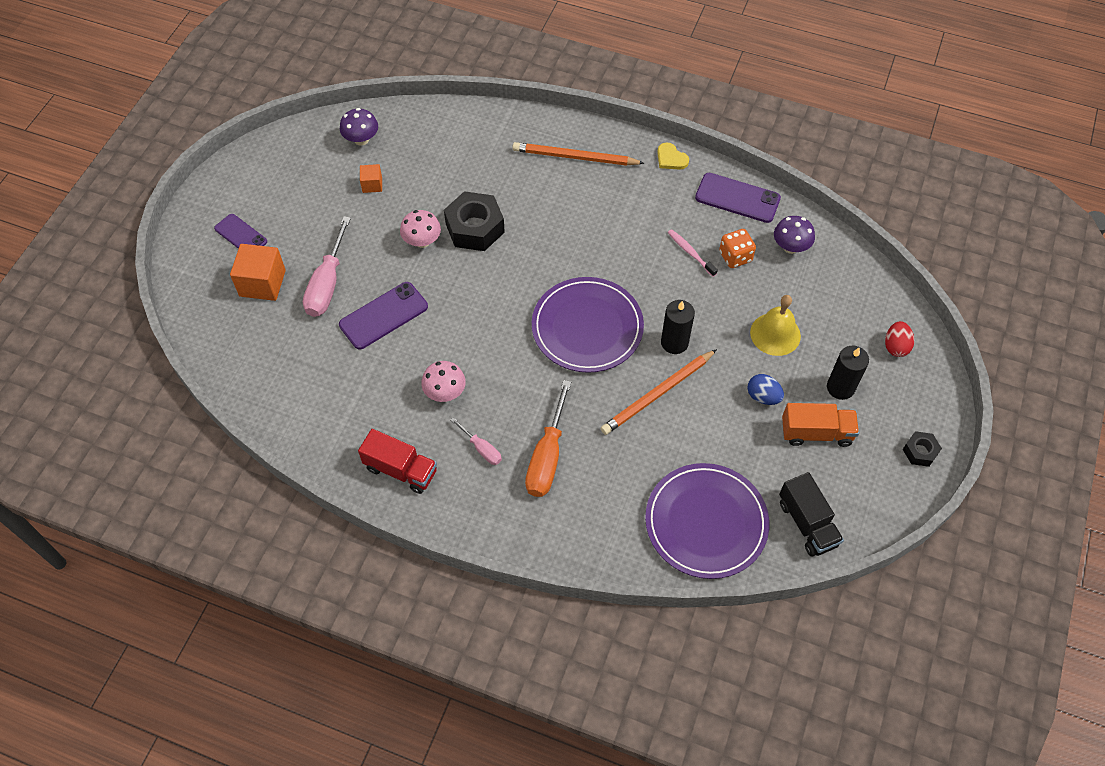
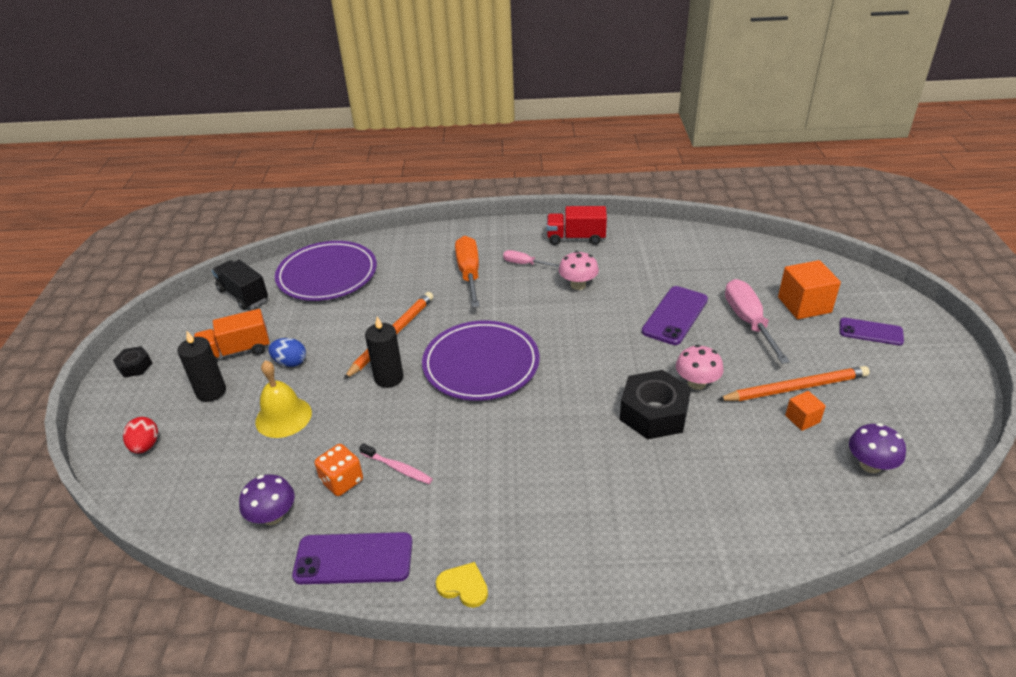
camera: 160 degrees right, 20 degrees down
orange pencil [512,142,644,166] -> orange pencil moved to [717,366,870,401]

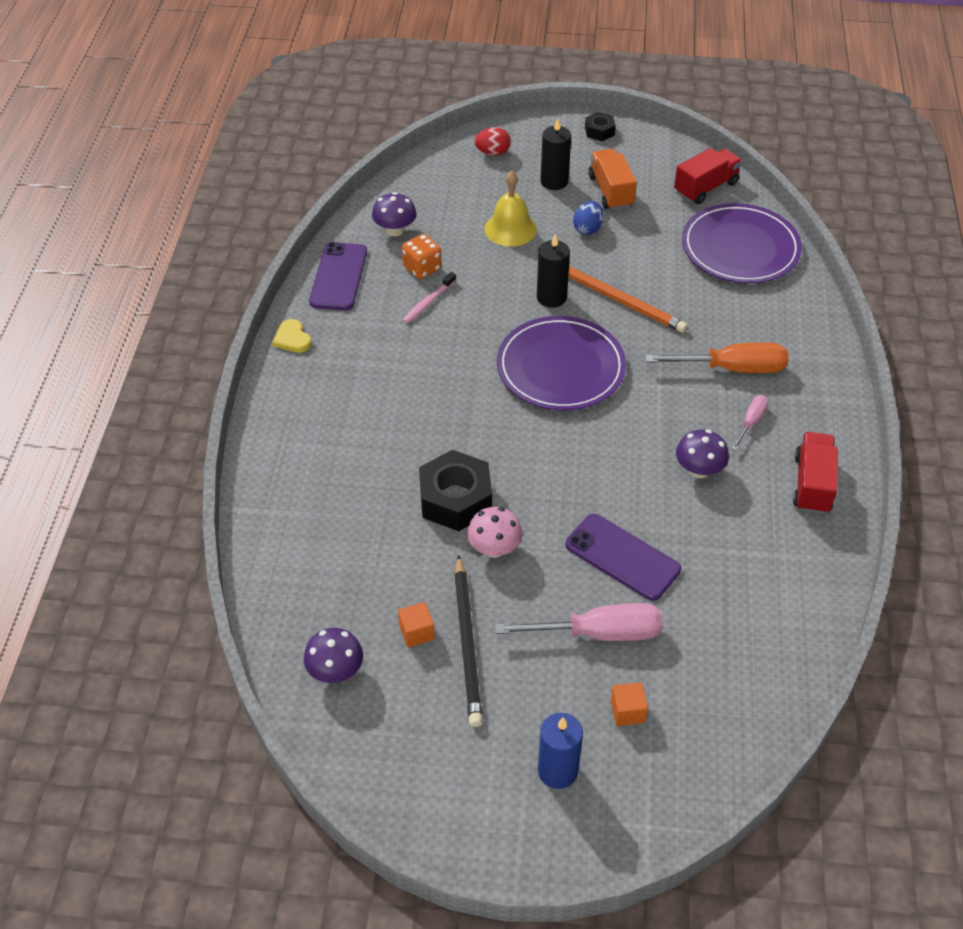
camera: 95 degrees right, 10 degrees up
black truck [212,260,268,310] -> red truck [674,148,742,204]
yellow heart [436,562,488,608] -> yellow heart turned 120 degrees clockwise [272,319,312,353]
pink mushroom [559,251,599,290] -> purple mushroom [676,429,729,478]
orange pencil [717,366,870,401] -> black pencil [454,554,483,727]
orange cube [778,260,841,319] -> orange cube [611,682,648,726], size x0.54
purple phone [840,318,904,345] -> blue candle [538,713,583,789]

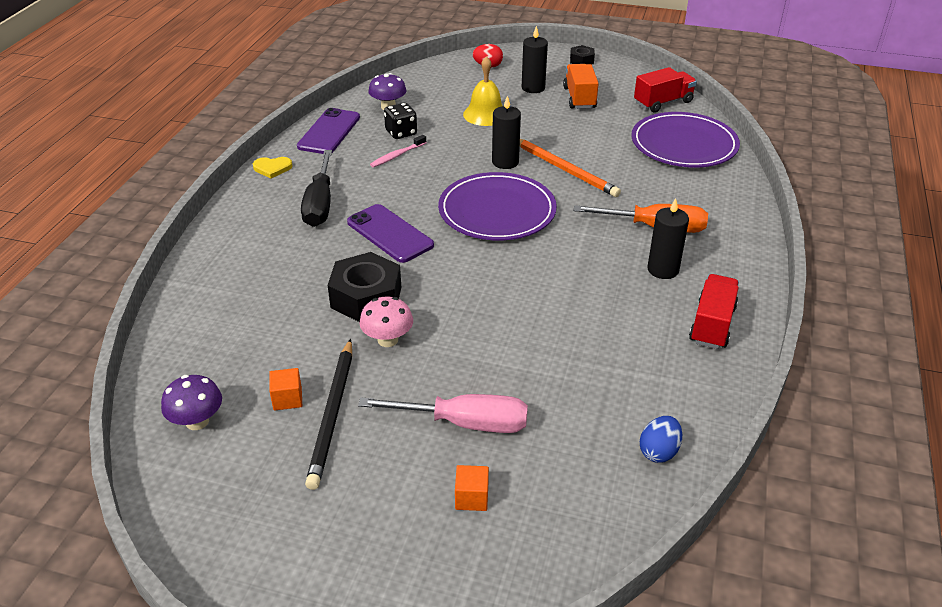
camera: 10 degrees right, 10 degrees down
yellow heart [272,319,312,353] -> yellow heart turned 75 degrees counterclockwise [253,157,293,179]
orange dice [402,234,442,279] -> black dice [384,103,417,139]
blue candle [538,713,583,789] -> none
purple phone [565,514,681,601] -> purple phone moved to [347,204,434,263]
blue egg [573,201,603,235] -> blue egg moved to [640,416,682,463]
purple mushroom [676,429,729,478] -> none
pink screwdriver [731,395,768,450] -> black candle [647,198,689,279]
none -> black screwdriver [301,150,332,227]

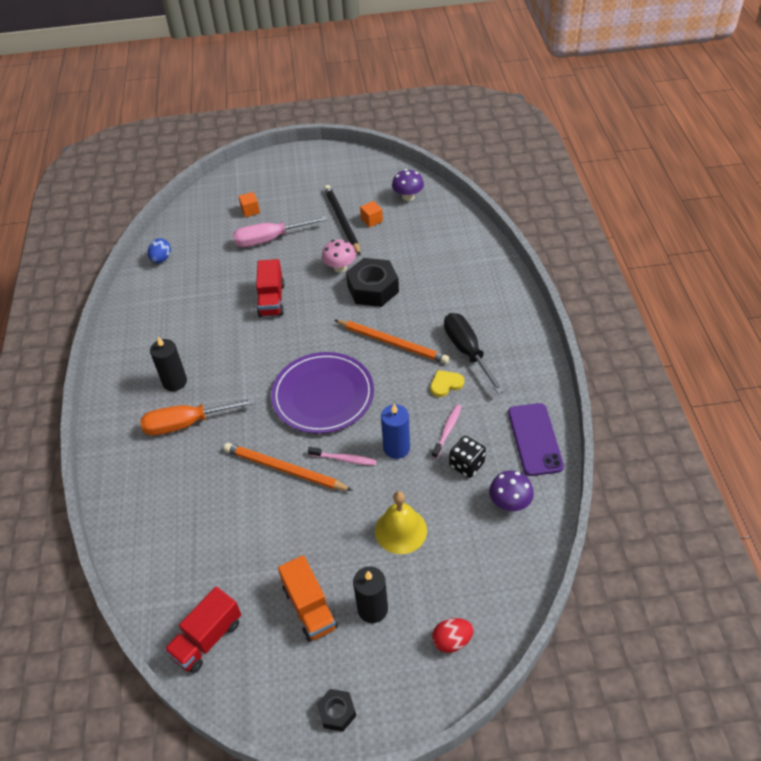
camera: 160 degrees right, 10 degrees up
yellow heart [253,157,293,179] -> yellow heart moved to [430,370,464,397]
purple phone [347,204,434,263] -> orange pencil [335,320,450,364]
black candle [492,96,521,169] -> pink toothbrush [308,447,377,466]
purple plate [631,112,740,167] -> none
red truck [689,274,739,349] -> red truck moved to [256,259,285,317]
none -> blue candle [381,404,410,459]

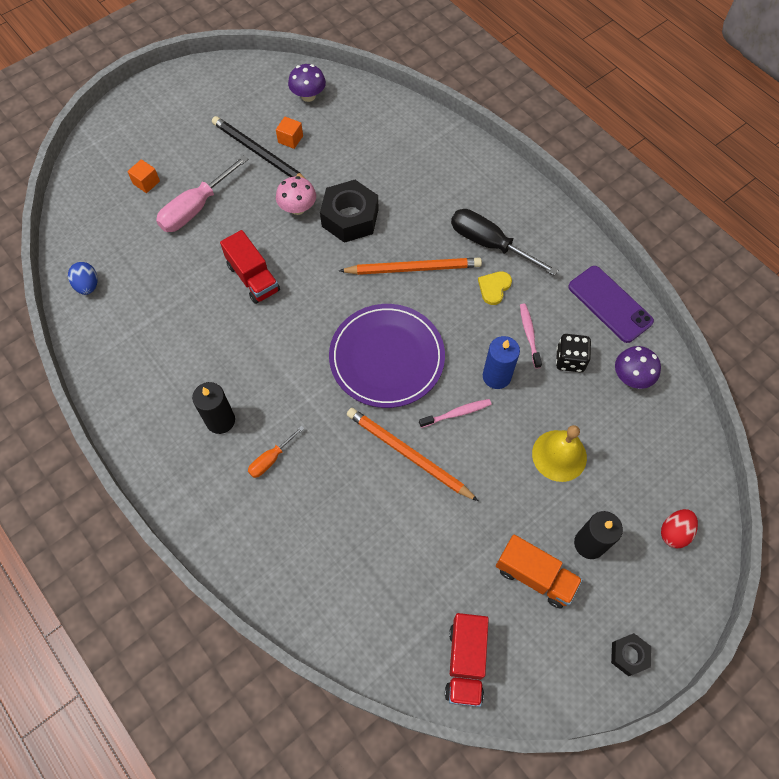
camera: 35 degrees left, 15 degrees up
orange screwdriver [140,397,256,436] -> orange screwdriver [248,426,304,478], size x0.53
orange pencil [224,443,353,491] -> orange pencil turned 45 degrees clockwise [347,408,478,501]

